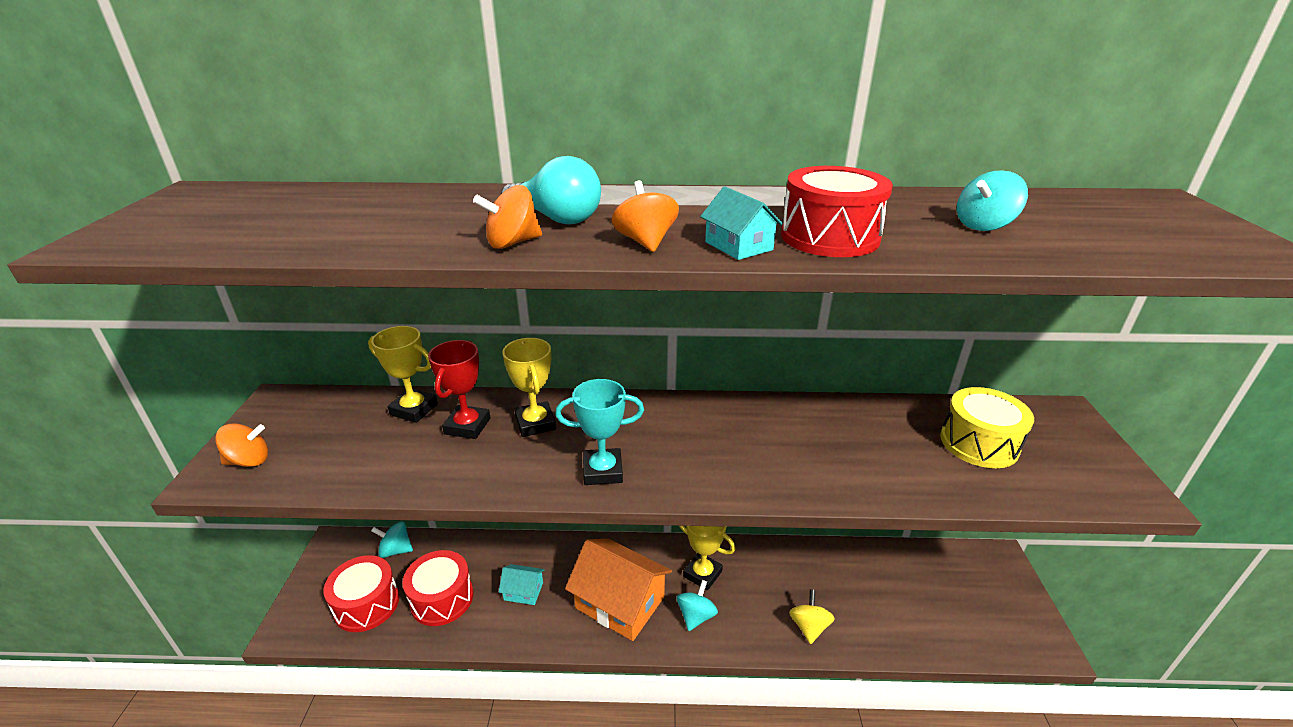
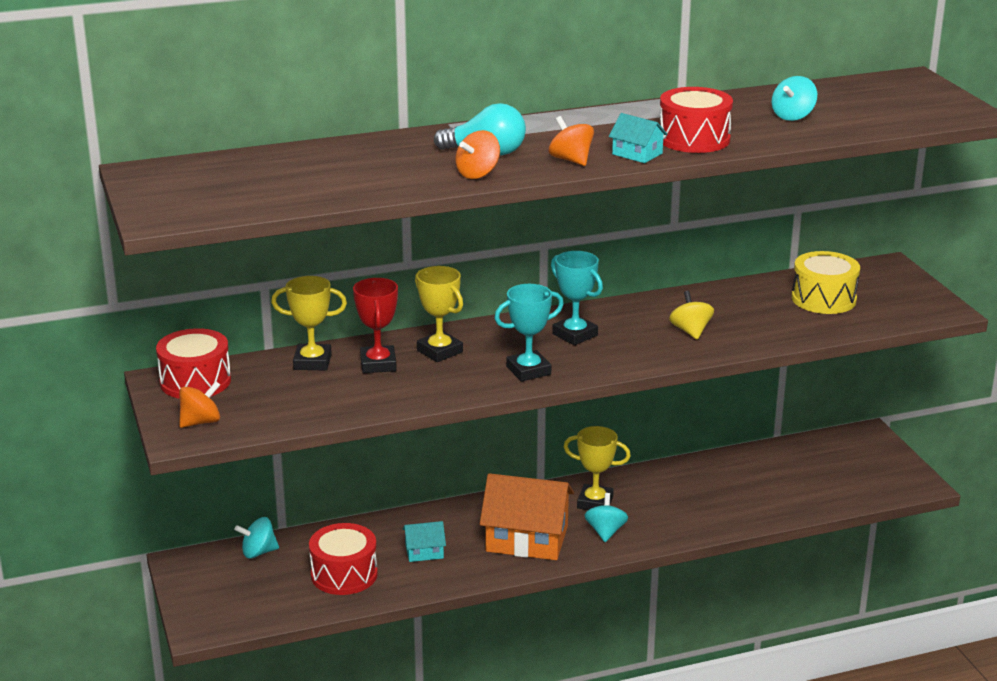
camera: 20 degrees left, 5 degrees down
red drum [323,555,399,632] -> red drum moved to [156,328,231,399]
yellow spinning top [789,589,835,644] -> yellow spinning top moved to [669,291,714,340]
none -> turquoise trophy [551,251,603,345]

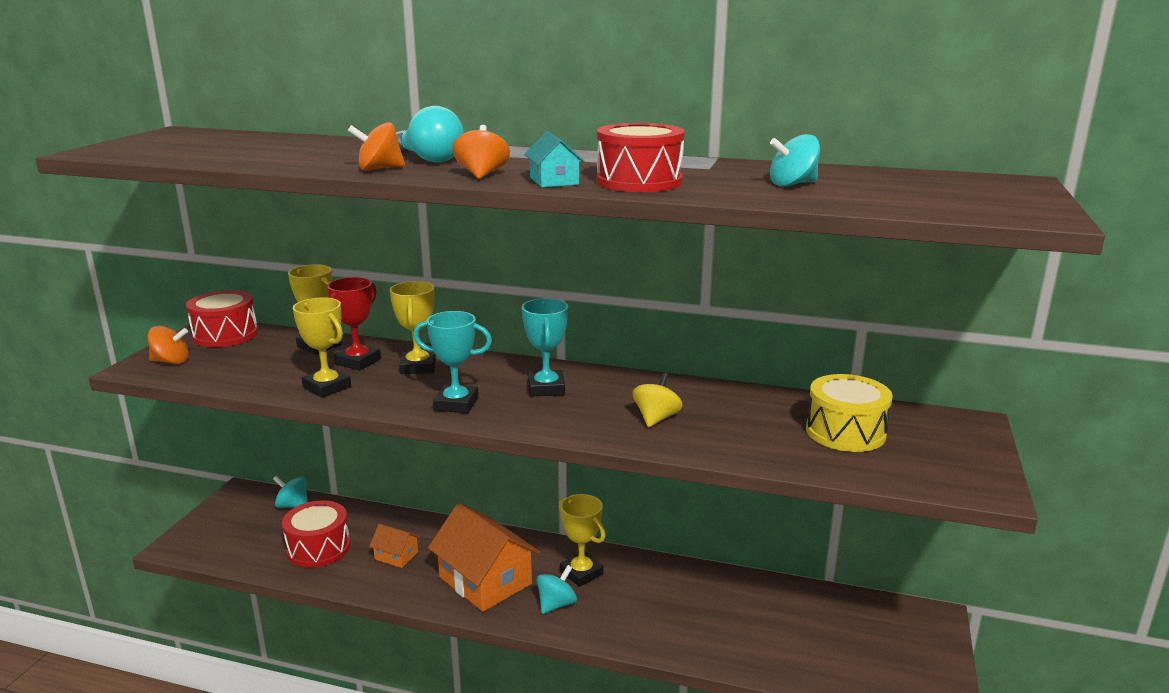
camera: 35 degrees right, 5 degrees down
turquoise house [403,521,446,562] -> orange house [369,524,421,568]
none -> yellow trophy [293,297,351,398]

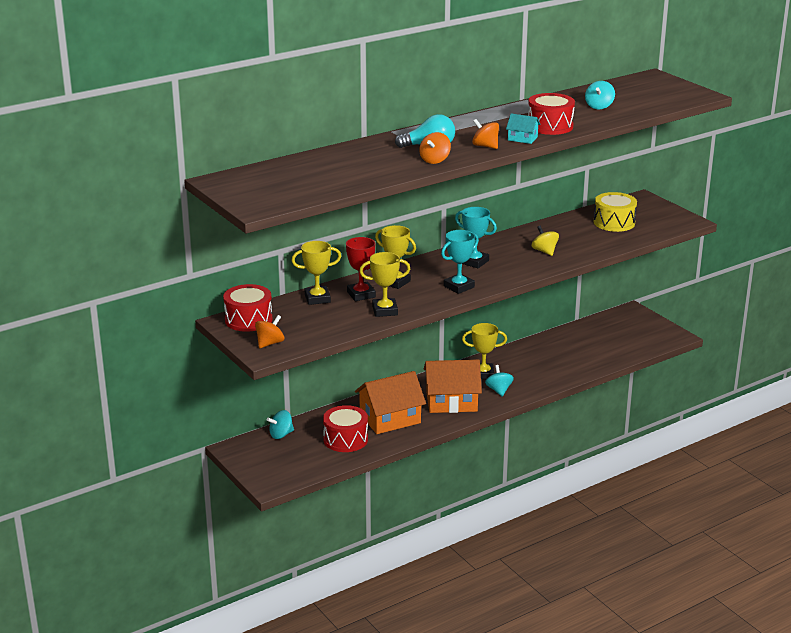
camera: 50 degrees left, 5 degrees up
orange house [369,524,421,568] -> orange house [355,371,426,434], size x2.11

